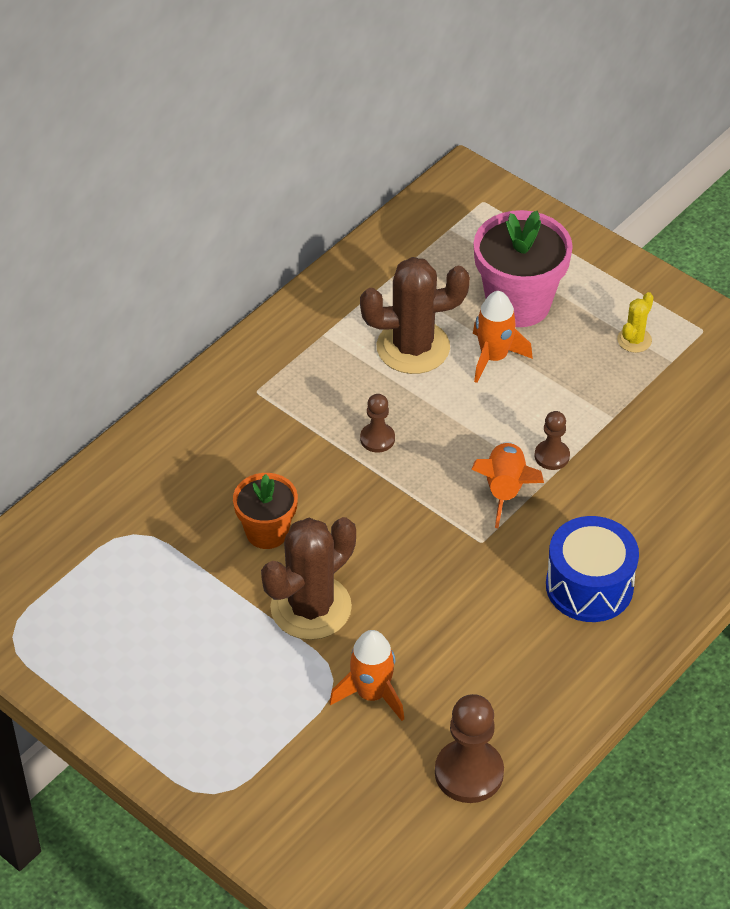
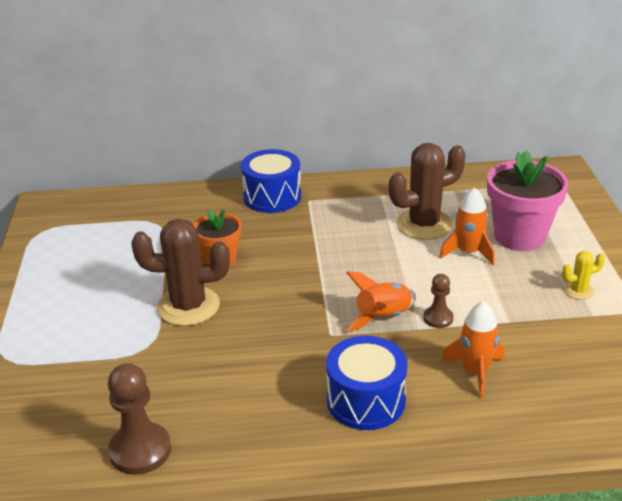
camera: 45 degrees right, 15 degrees down
orange rocket [329,630,404,721] -> orange rocket moved to [441,301,504,398]
brown cactus [360,257,470,374] -> brown cactus turned 60 degrees counterclockwise [389,143,466,240]
brown pawn [360,394,395,452] -> none
none -> blue drum [241,149,301,213]

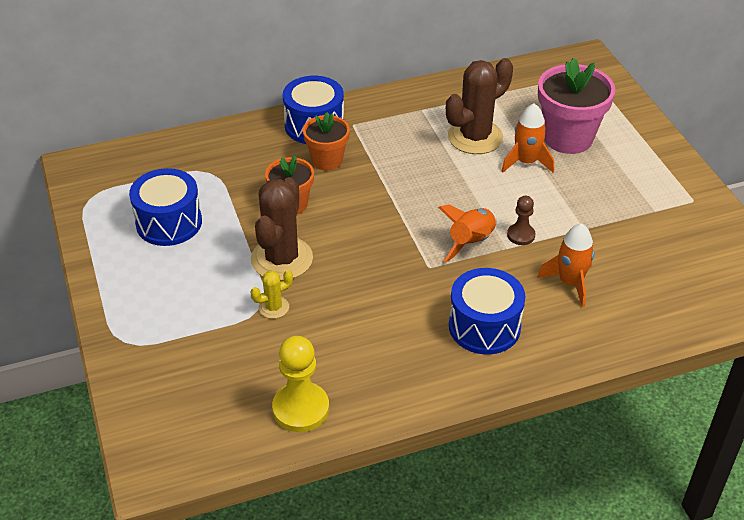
camera: 15 degrees left, 10 degrees up
brown pawn [108,363,171,475] -> yellow pawn [272,336,329,432]
brown cactus [131,219,230,326] -> brown cactus turned 60 degrees counterclockwise [251,177,313,281]
yellow cactus [562,251,605,300] -> yellow cactus moved to [250,270,293,319]
none -> blue drum [129,168,202,246]
none -> orange flower pot [303,112,350,171]

